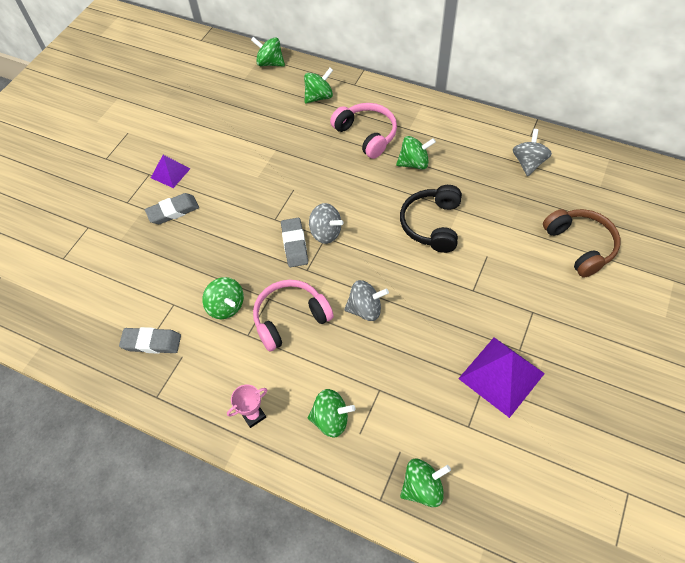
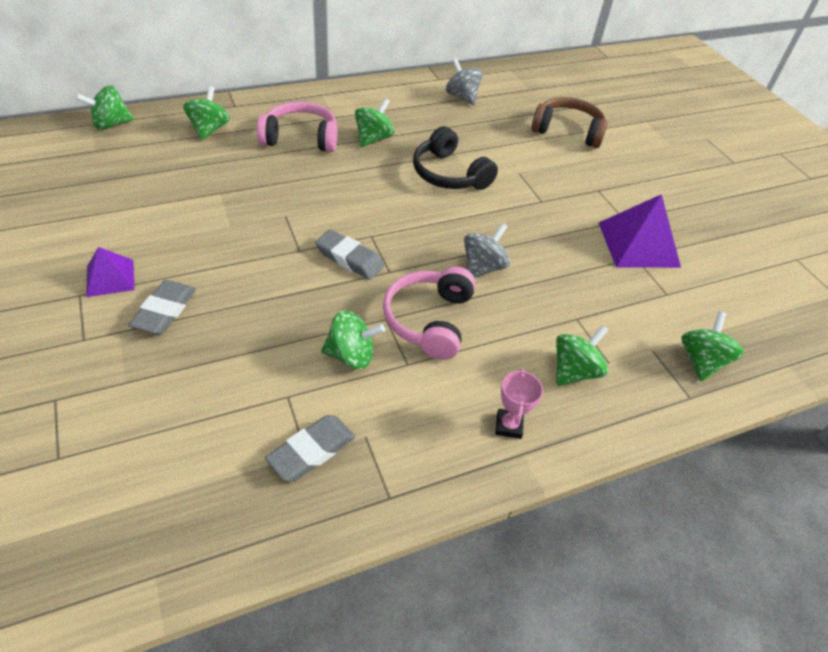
camera: 55 degrees left, 10 degrees down
grey spinning top [309,203,343,244] -> none

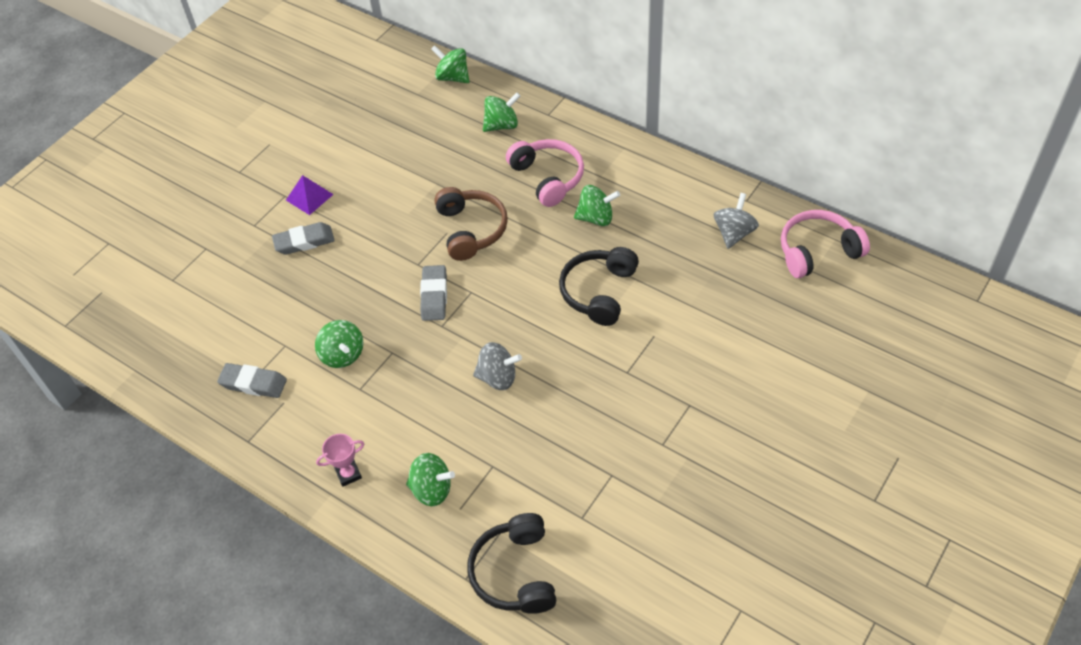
camera: 65 degrees right, 5 degrees up
pink headphones [383,267,476,360] -> pink headphones moved to [781,210,870,278]
brown headphones [531,97,608,148] -> brown headphones moved to [434,187,508,261]
purple pyramid [599,194,681,268] -> none
green spinning top [681,311,744,381] -> black headphones [467,513,557,614]

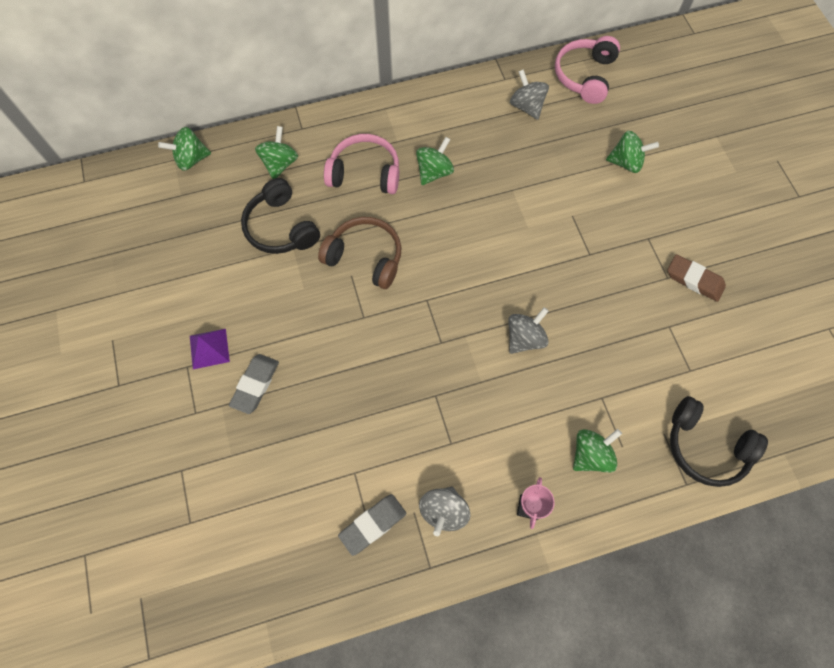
camera: 55 degrees left, 15 degrees up
green spinning top [315,320,363,368] -> green spinning top moved to [606,131,659,173]
grey eraser [420,265,447,321] -> none
black headphones [559,247,639,326] -> black headphones moved to [241,178,320,254]
none -> grey spinning top [419,486,470,536]
none -> brown eraser [668,254,726,302]

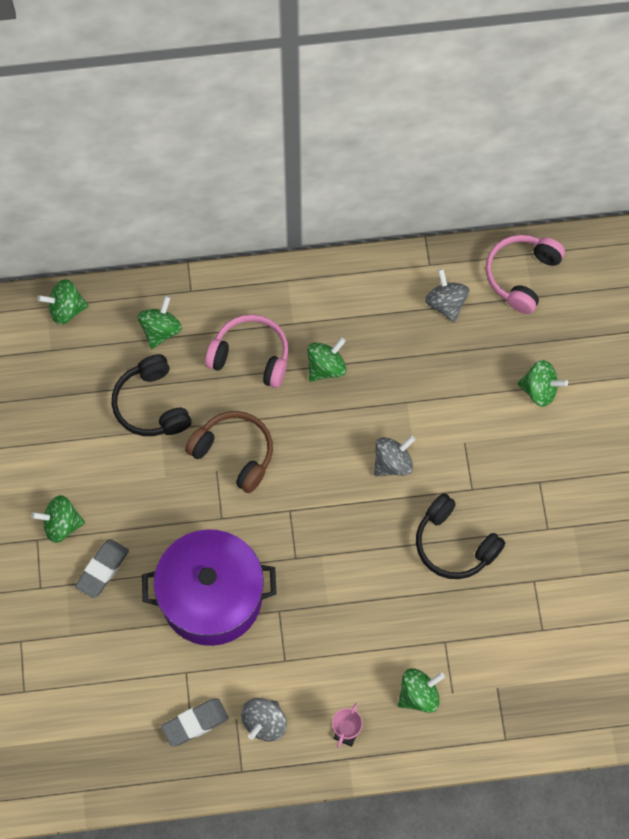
camera: 10 degrees right, 0 degrees up
purple pyramid [190,329,230,369] -> green spinning top [31,495,85,543]
grey spinning top [508,307,549,354] -> grey spinning top moved to [374,436,416,476]
brown eraser [668,254,726,302] -> none
black headphones [670,396,768,487] -> black headphones moved to [416,493,505,579]
none -> purple pot [142,529,277,646]

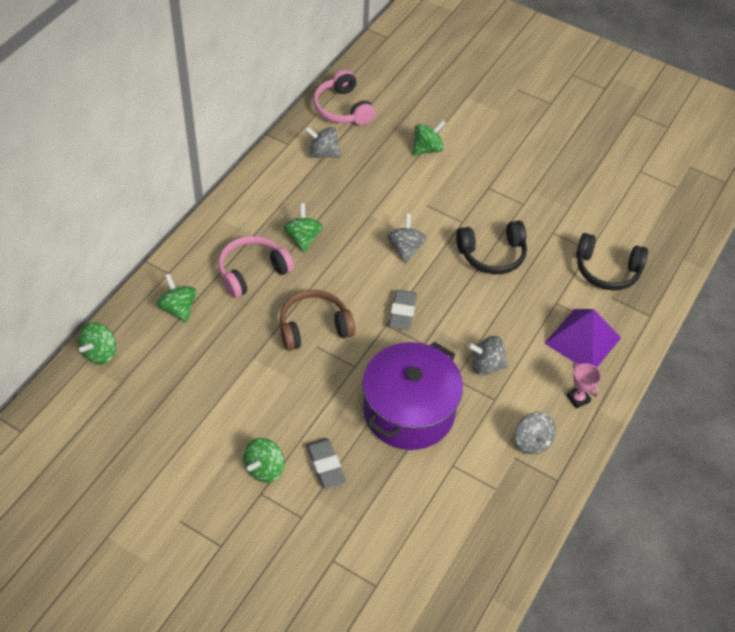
camera: 55 degrees left, 15 degrees down
black headphones [112,354,191,436] -> black headphones moved to [576,233,648,291]
grey eraser [161,698,229,747] -> grey eraser moved to [389,290,417,330]
green spinning top [398,668,445,713] -> purple pyramid [544,309,621,368]
none -> grey spinning top [467,336,508,376]

